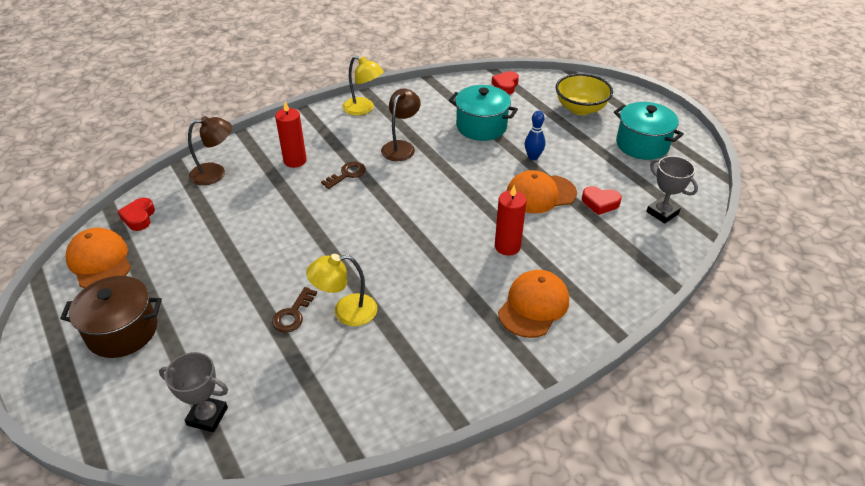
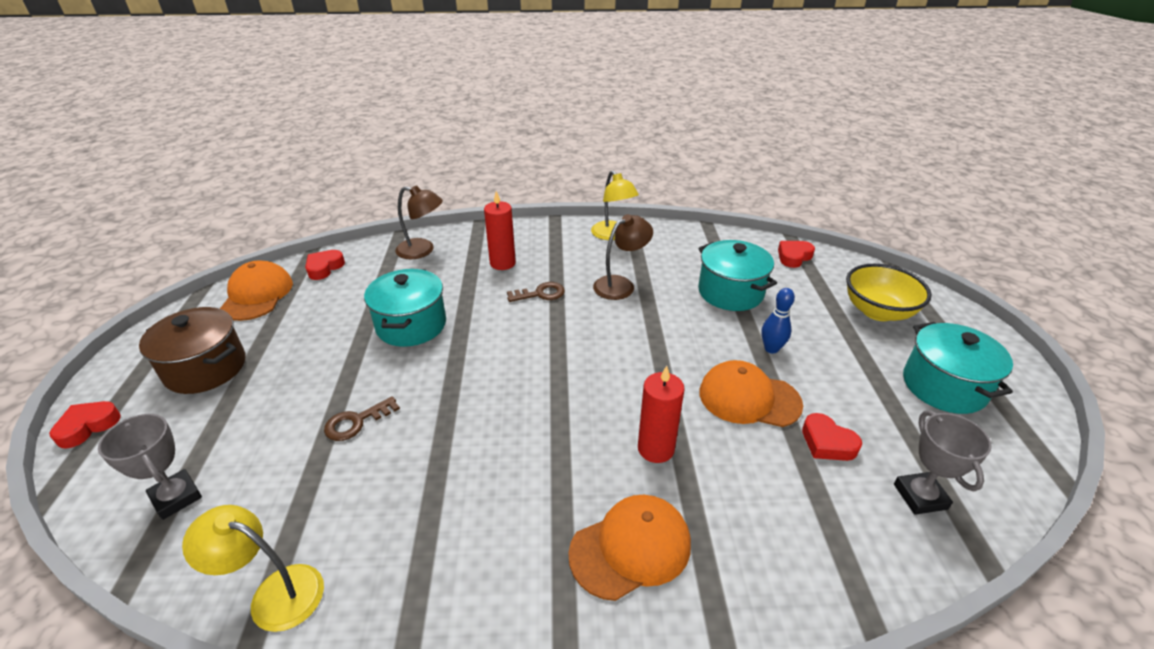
camera: 30 degrees right, 5 degrees down
yellow lamp [306,254,377,326] -> yellow lamp moved to [182,505,324,632]
none -> red heart [49,401,121,449]
none -> turquoise pot [364,269,446,347]

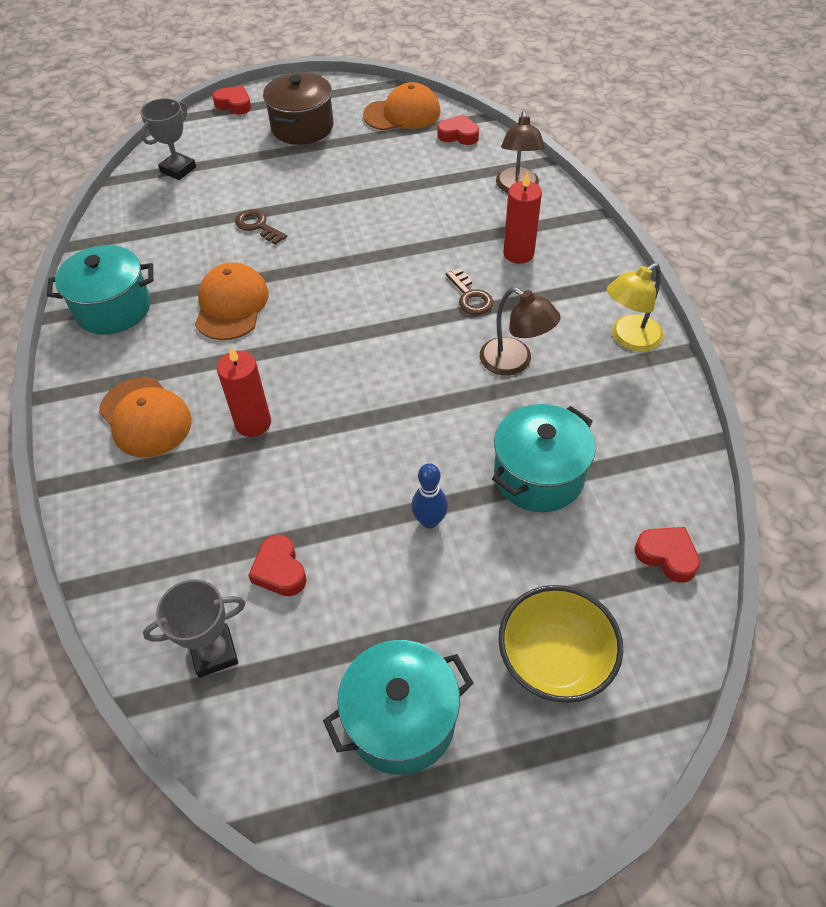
camera: 80 degrees right, 15 degrees up
yellow lamp [182,505,324,632] -> none
turquoise pot [364,269,446,347] -> turquoise pot moved to [47,245,153,335]
orange cap [699,360,803,427] -> orange cap moved to [195,262,269,340]
red heart [802,413,862,461] -> red heart turned 60 degrees counterclockwise [248,535,307,596]

